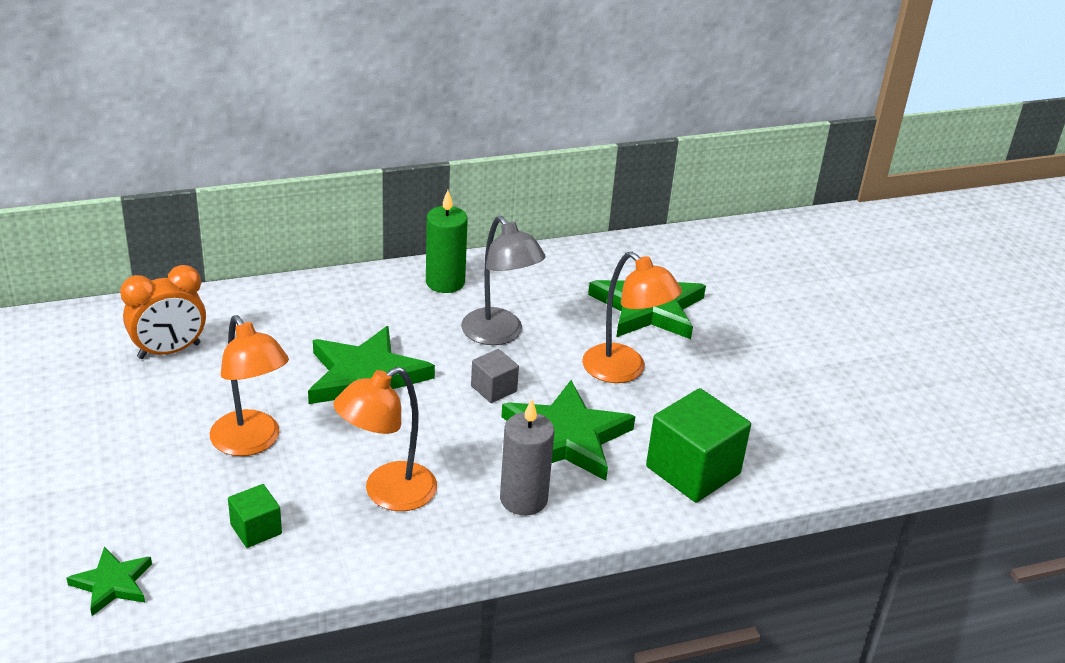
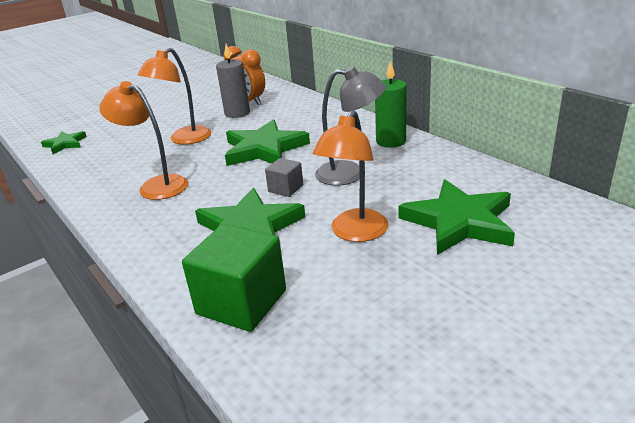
camera: 75 degrees right, 5 degrees down
green cube [228,484,282,548] -> none
grey lamp [461,216,546,345] -> grey lamp turned 120 degrees counterclockwise [315,66,386,186]
grey candle [500,399,554,515] -> grey candle moved to [216,44,250,118]

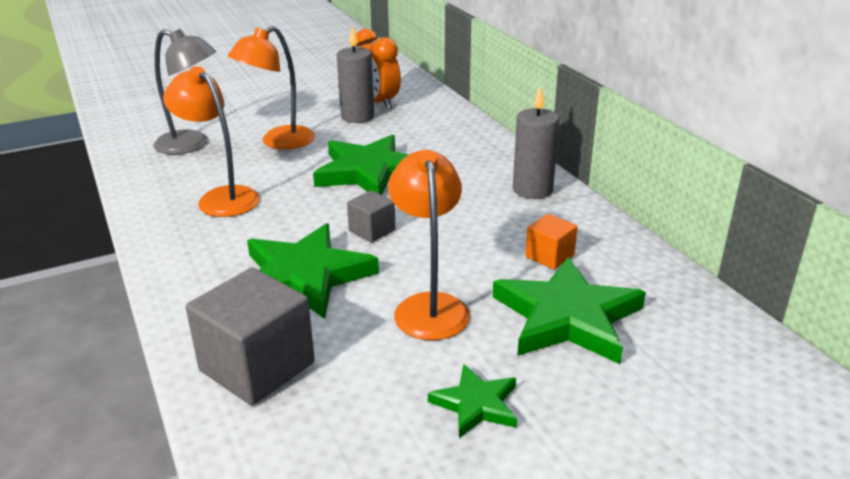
camera: 10 degrees right, 0 degrees up
green star [41,131,87,154] -> green star moved to [428,364,517,438]
green cube [182,224,286,332] -> grey cube [186,267,315,406]
orange lamp [313,110,389,242] -> orange lamp turned 135 degrees clockwise [388,150,470,340]
grey lamp [315,66,386,186] -> grey lamp moved to [154,29,216,155]
green candle [375,60,407,148] -> grey candle [513,85,559,199]
none -> orange cube [525,214,578,270]

